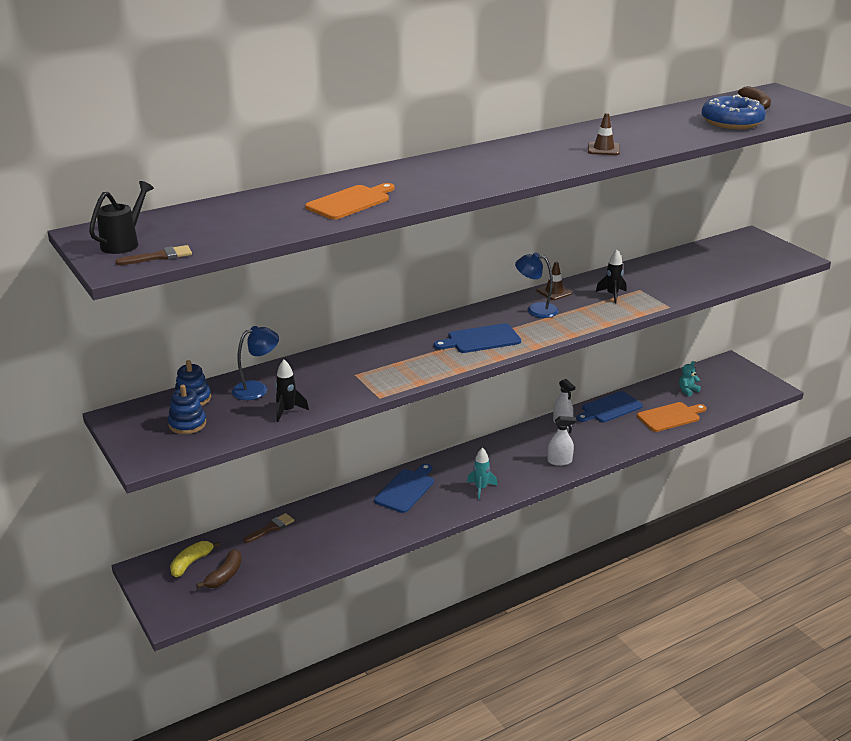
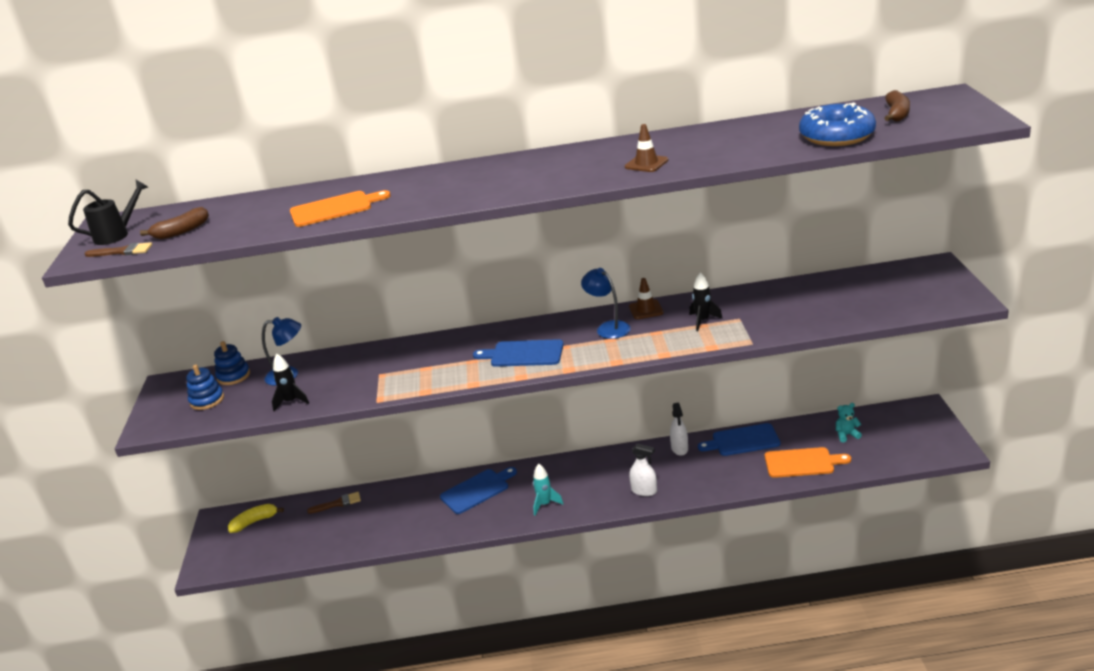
camera: 30 degrees right, 0 degrees up
brown banana [196,549,242,588] -> brown banana moved to [140,207,209,239]

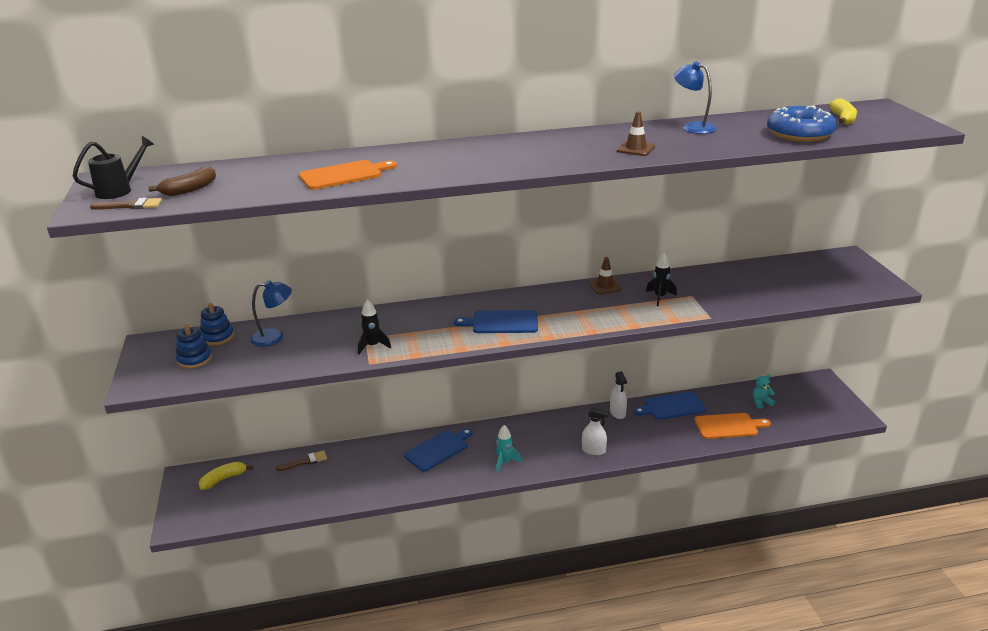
camera: 10 degrees left, 0 degrees up
black rocket [272,354,309,411] -> black rocket moved to [358,299,391,355]
blue lamp [581,268,631,339] -> blue lamp moved to [674,61,717,134]
brown banana [885,90,910,122] -> yellow banana [829,99,857,125]

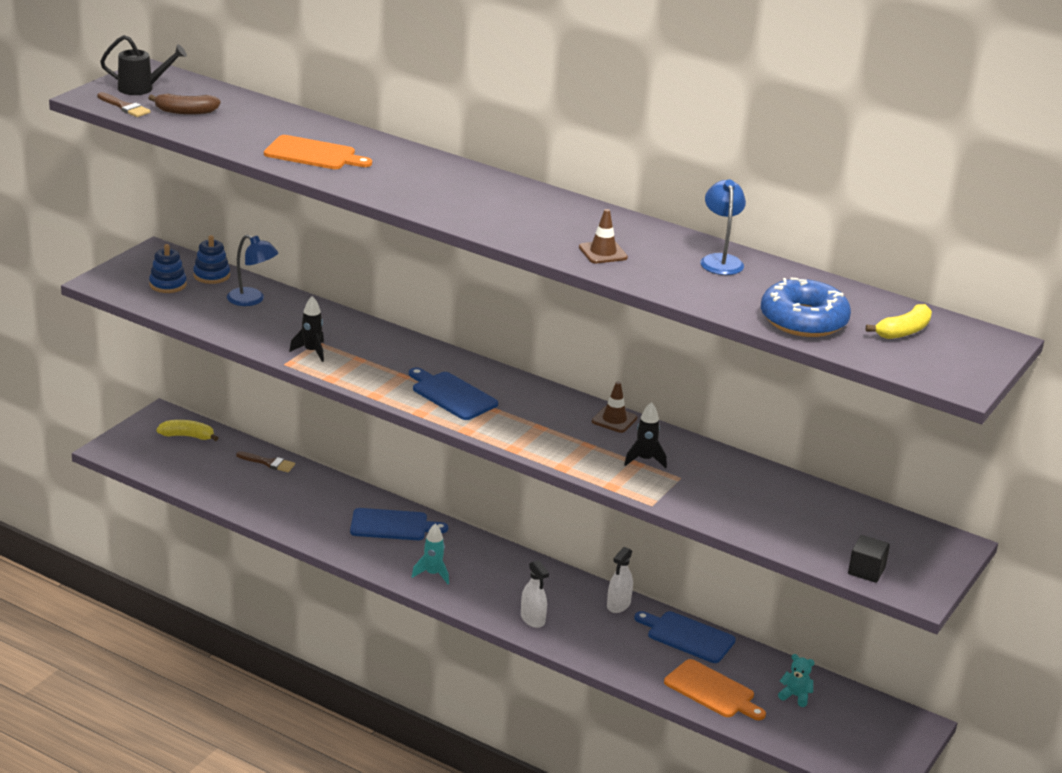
camera: 40 degrees right, 0 degrees up
none -> black cube [848,535,890,583]

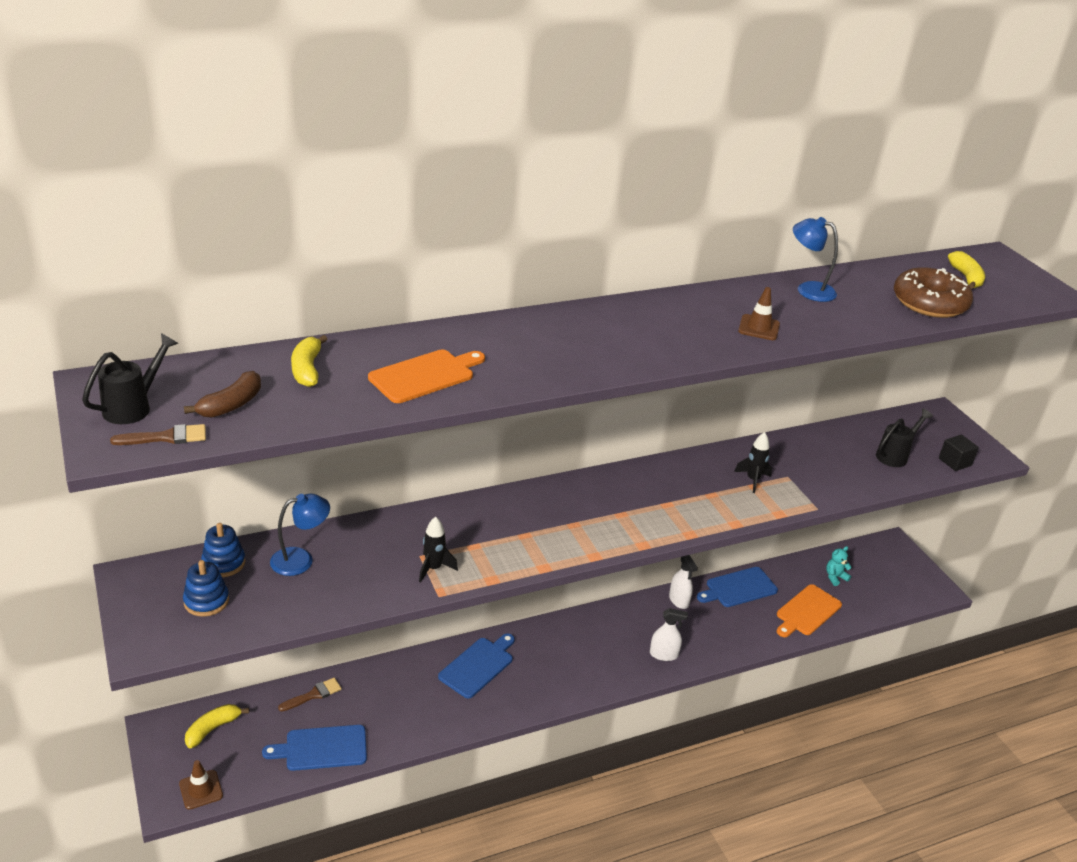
camera: 55 degrees left, 5 degrees up
blue cutting board [409,367,498,420] -> blue cutting board moved to [262,725,367,771]
turquoise rocket [412,523,449,584] -> none
brown traffic cone [592,382,637,433] -> brown traffic cone moved to [179,760,223,810]
orange cutting board [664,659,766,720] -> orange cutting board turned 150 degrees clockwise [777,584,842,637]
blue donut [761,277,851,337] -> brown donut [894,267,973,318]
none -> yellow banana [291,335,327,387]
none -> black watering can [876,408,933,467]

